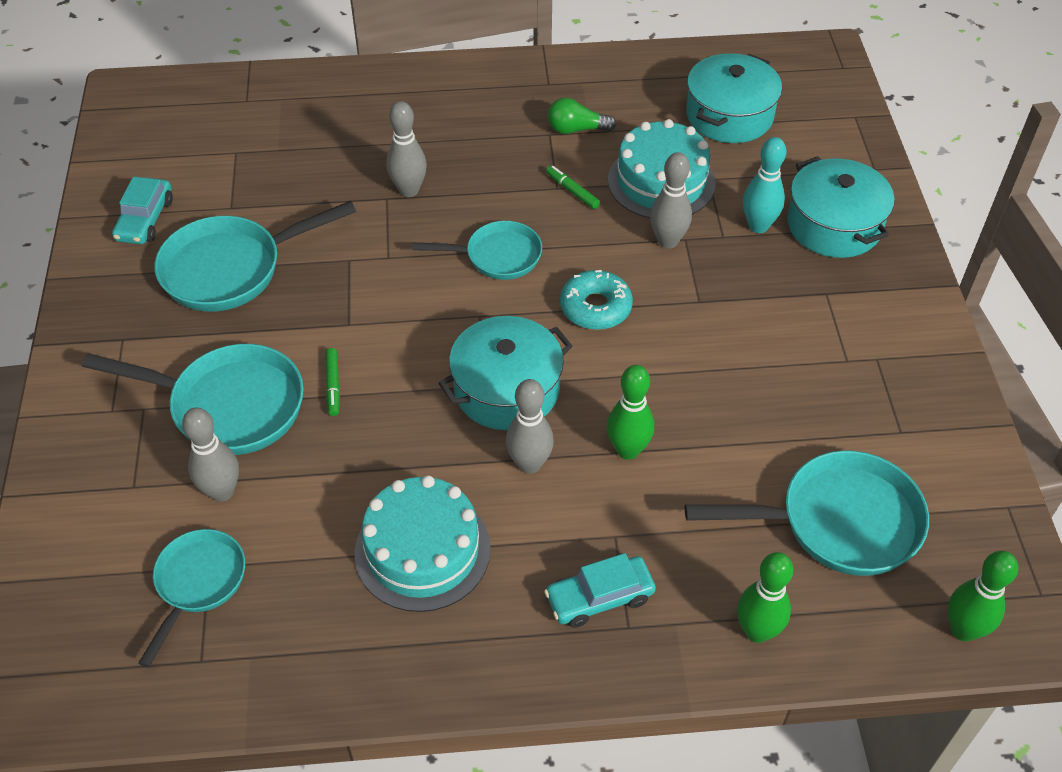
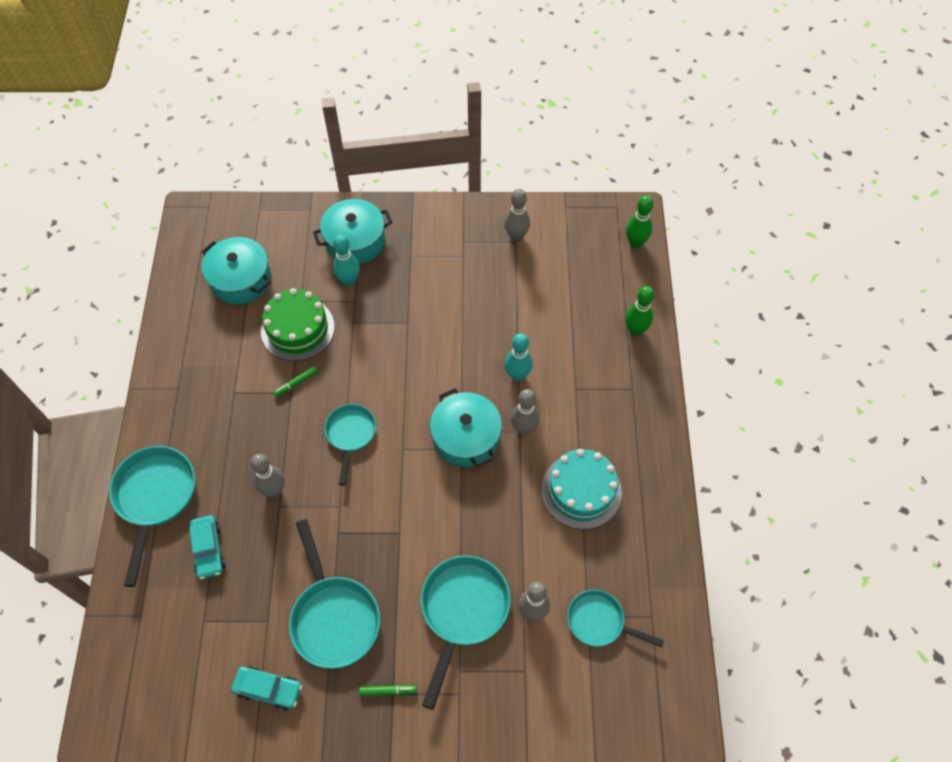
camera: 85 degrees left, 10 degrees up
green marker [325,348,340,416] -> green marker moved to [359,685,417,696]
turquoise car [544,553,656,628] -> turquoise car moved to [189,515,226,579]
green light bulb [548,97,617,134] -> none
turquoise donut [560,270,633,330] -> none
green bowling pin [607,365,654,460] -> turquoise bowling pin [505,333,533,381]
turquoise cake [608,119,716,218] -> green cake [261,288,335,361]
grey bowling pin [650,152,692,249] -> grey bowling pin moved to [504,189,530,242]
turquoise pan [685,450,929,576] -> turquoise pan moved to [109,446,195,587]

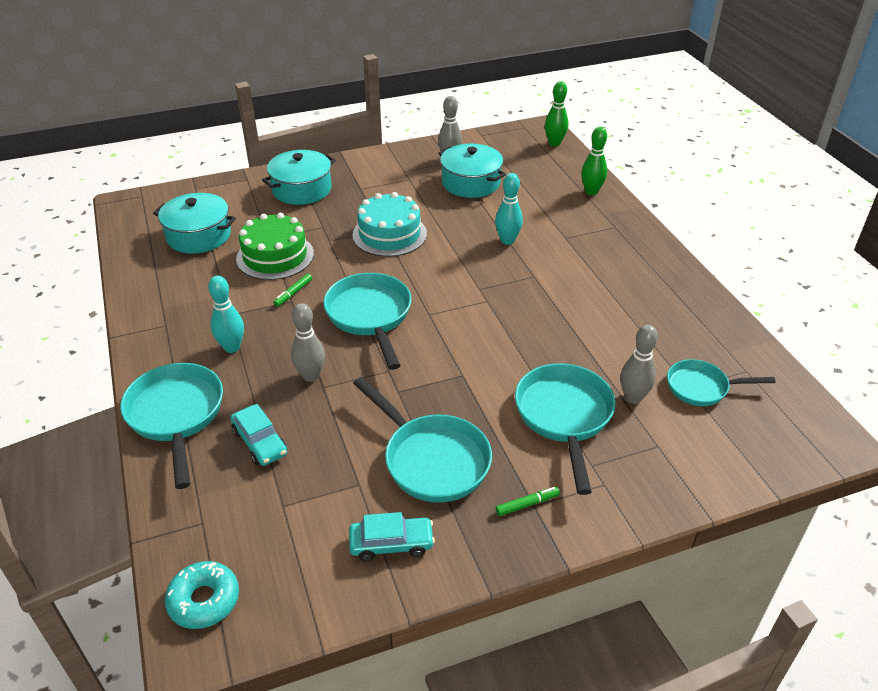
camera: 20 degrees left, 20 degrees down
turquoise pan [325,404,376,486] -> turquoise pan [323,273,411,370], size x1.59
turquoise bowling pin [333,235,360,286] -> turquoise bowling pin moved to [208,276,244,353]
turquoise pot [430,388,502,467] -> turquoise pot moved to [439,144,506,198]
grey bowling pin [511,389,539,435] -> none
turquoise cake [541,449,622,529] -> turquoise cake moved to [352,192,427,257]
none -> turquoise donut [165,561,239,629]

